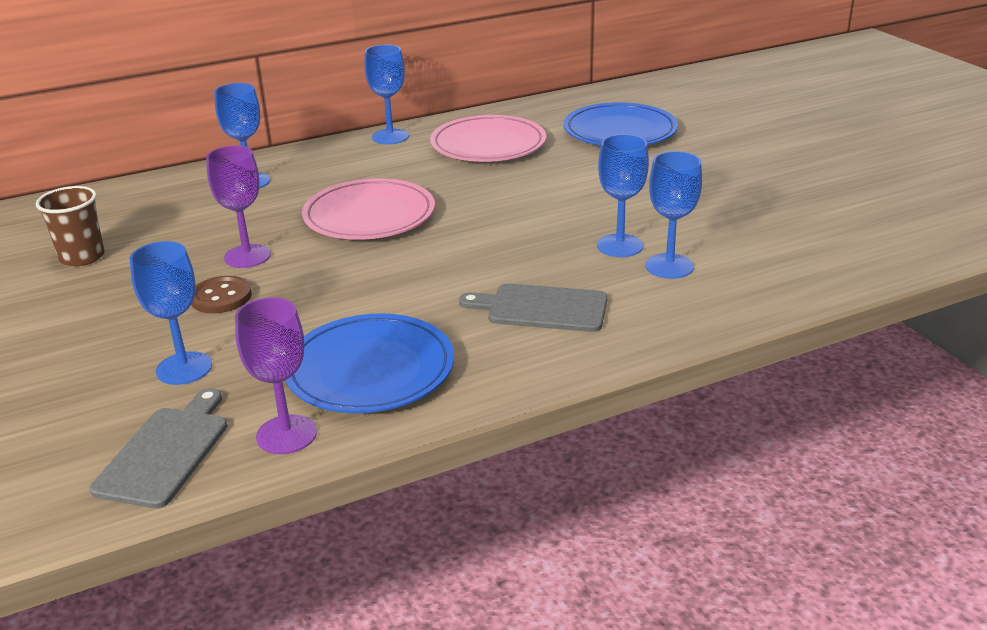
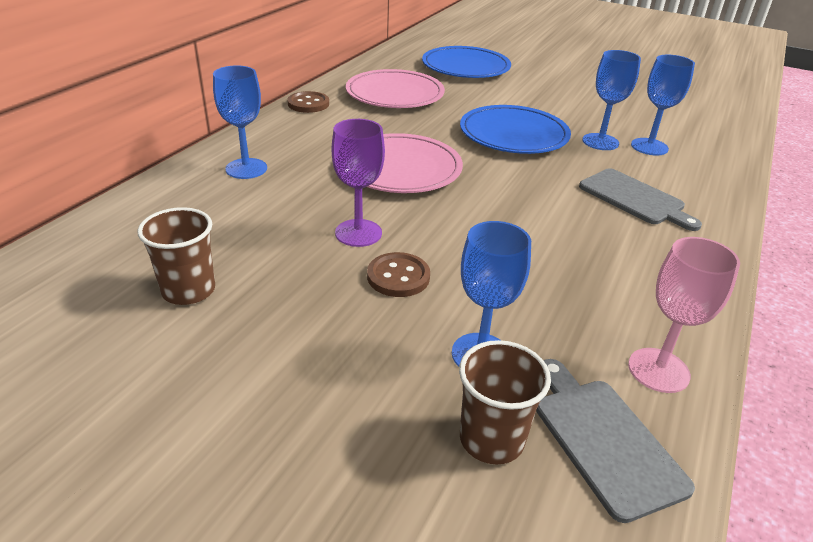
camera: 40 degrees left, 5 degrees up
purple goblet [235,297,317,454] -> pink goblet [628,237,740,393]
blue plate [285,313,454,413] -> blue plate moved to [460,105,571,154]
blue goblet [364,45,409,144] -> brown button [288,91,329,113]
grey cutting board [459,283,608,332] -> grey cutting board turned 105 degrees counterclockwise [579,168,702,231]
none -> brown cup [459,340,551,465]

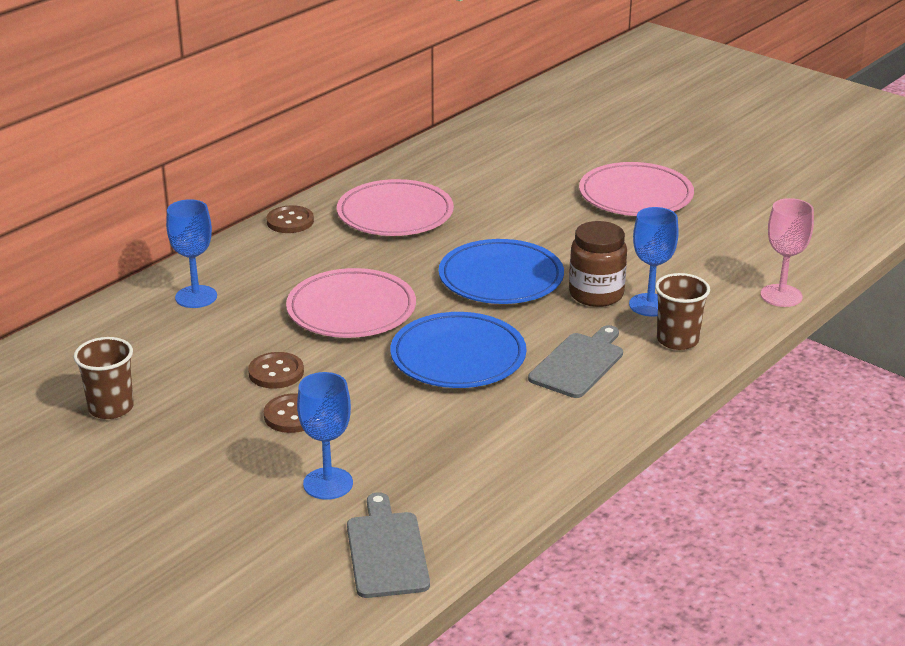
camera: 15 degrees right, 5 degrees down
purple goblet [332,119,385,247] -> brown button [248,352,304,389]
blue plate [422,46,511,78] -> blue plate moved to [390,312,526,388]
brown cup [459,340,551,465] -> brown cup moved to [655,273,710,350]
grey cutting board [579,168,702,231] -> grey cutting board turned 120 degrees counterclockwise [528,325,623,398]
blue goblet [582,50,641,150] -> brown jar [569,221,627,307]
pink goblet [628,237,740,393] -> pink goblet moved to [760,198,814,307]
none -> pink plate [579,162,694,216]

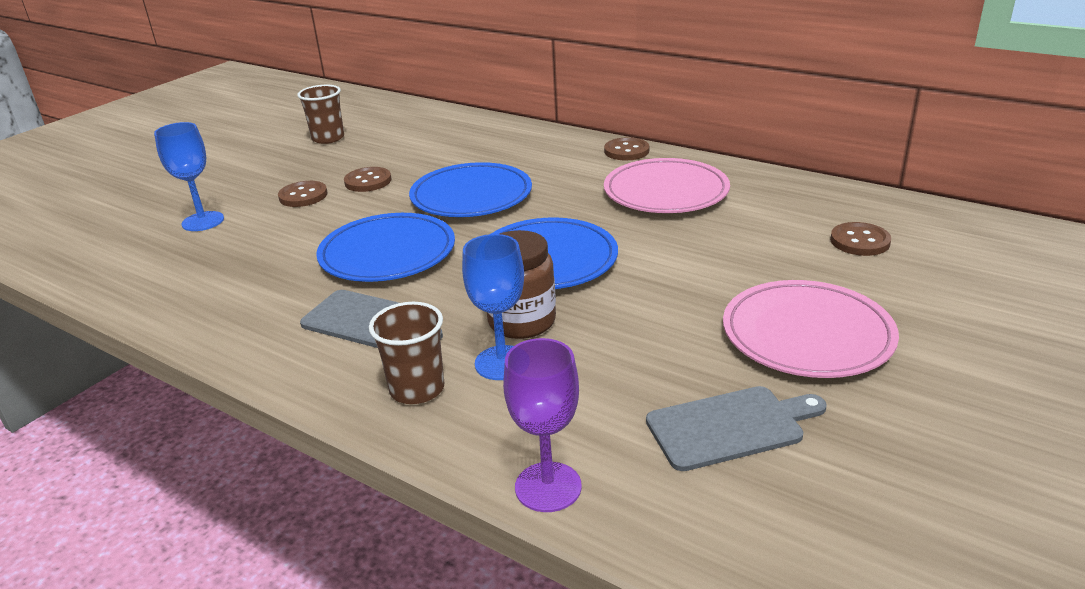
camera: 85 degrees right, 0 degrees up
blue goblet [166,199,217,308] -> none
pink plate [286,268,416,338] -> blue plate [409,162,532,217]
grey cutting board [347,492,430,598] -> grey cutting board moved to [646,386,827,471]
pink goblet [760,198,814,307] -> purple goblet [503,338,582,512]
none -> brown button [830,222,891,256]

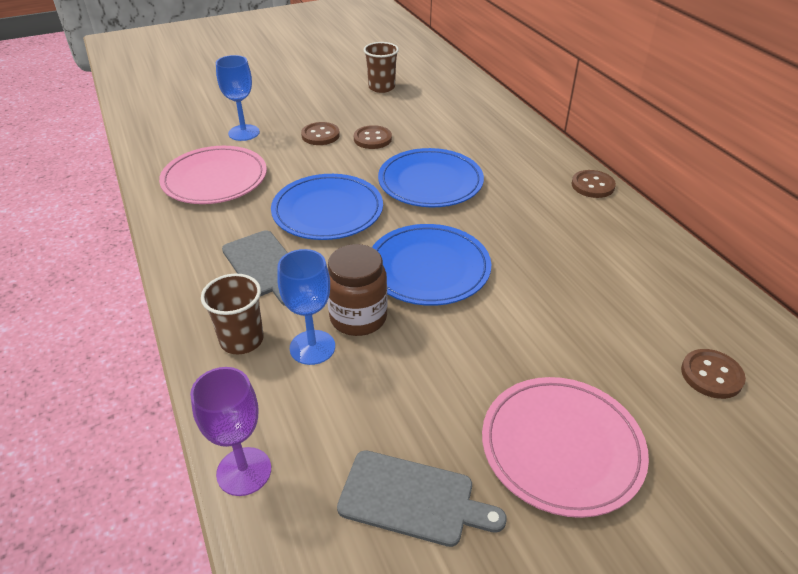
camera: 30 degrees right, 10 degrees up
pink plate [604,158,730,213] -> pink plate moved to [159,146,267,204]

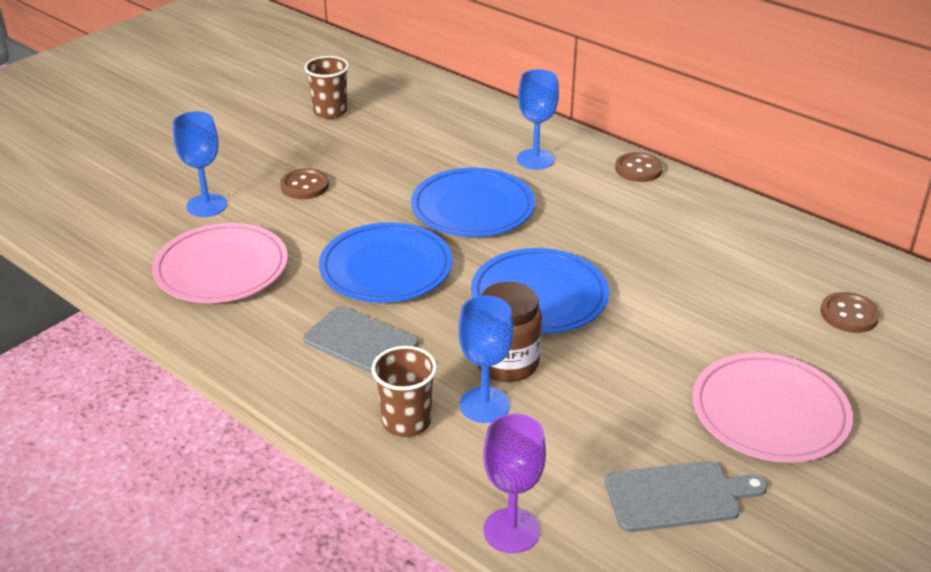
camera: 25 degrees left, 5 degrees down
brown button [354,125,392,149] -> none
none -> blue goblet [517,69,559,170]

